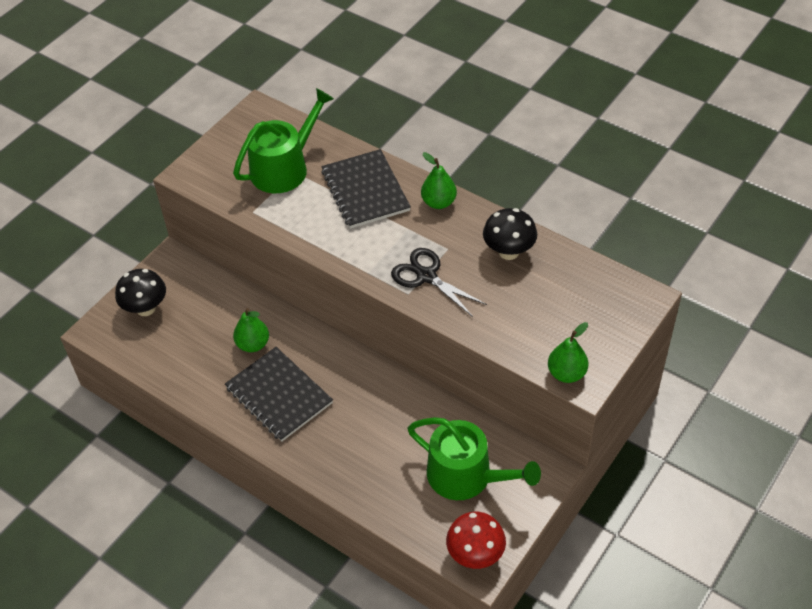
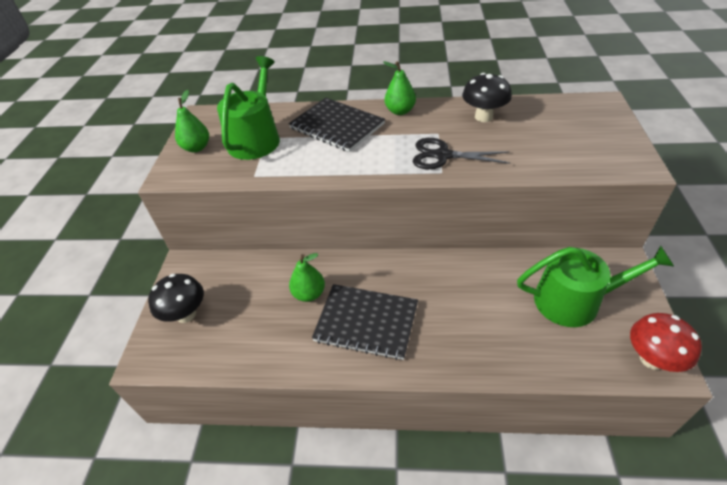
camera: 30 degrees left, 5 degrees down
green pear [548,322,588,383] -> green pear moved to [175,90,209,152]

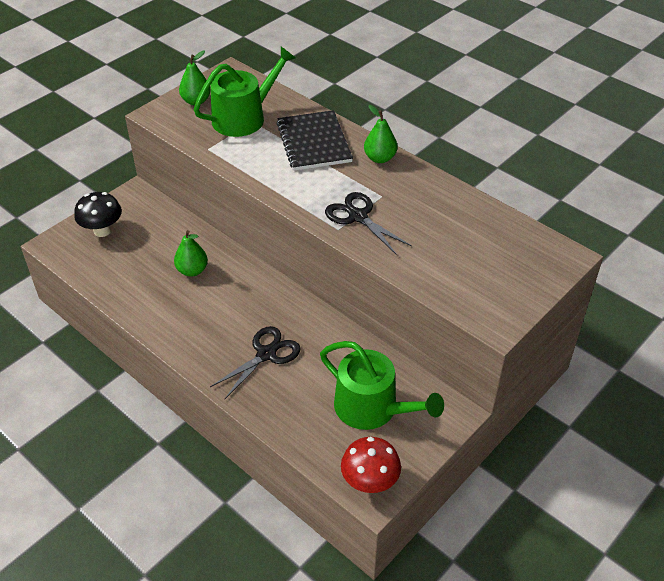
camera: 35 degrees right, 0 degrees up
black notebook [312,284,418,360] -> none
black mushroom [462,73,512,122] -> none
none -> black scissors [210,326,301,399]

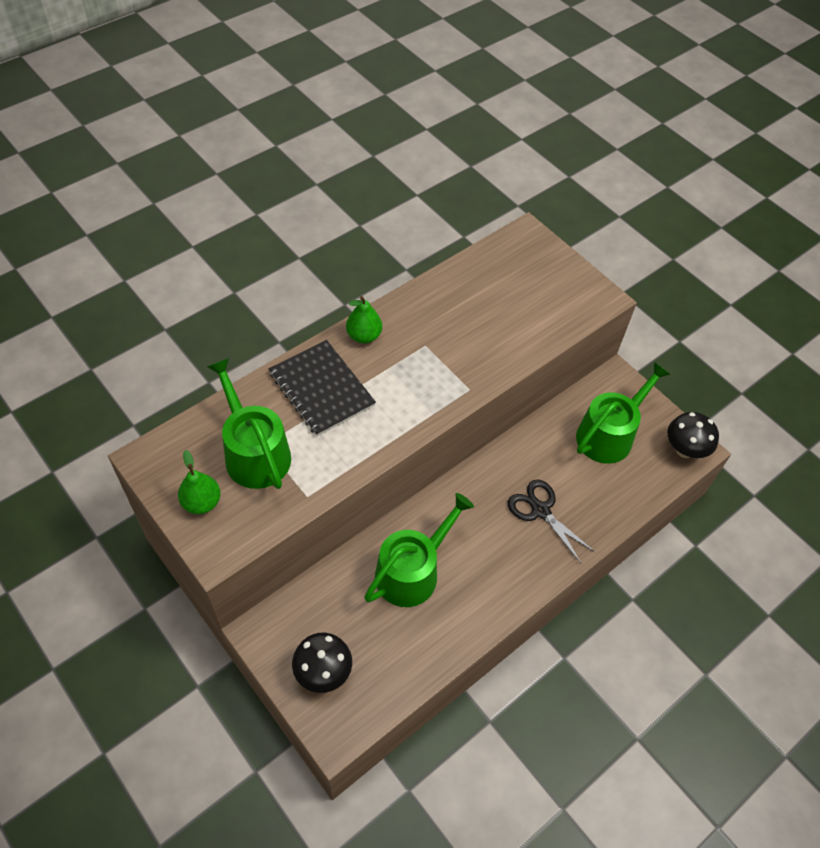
camera: 85 degrees left, 10 degrees up
green pear [174,230,208,277] -> green watering can [364,493,474,607]
black notebook [276,110,353,171] -> black notebook turned 60 degrees clockwise [269,340,376,436]
black scissors [325,192,412,255] -> none
red mushroom [341,437,401,493] -> black mushroom [667,412,719,458]

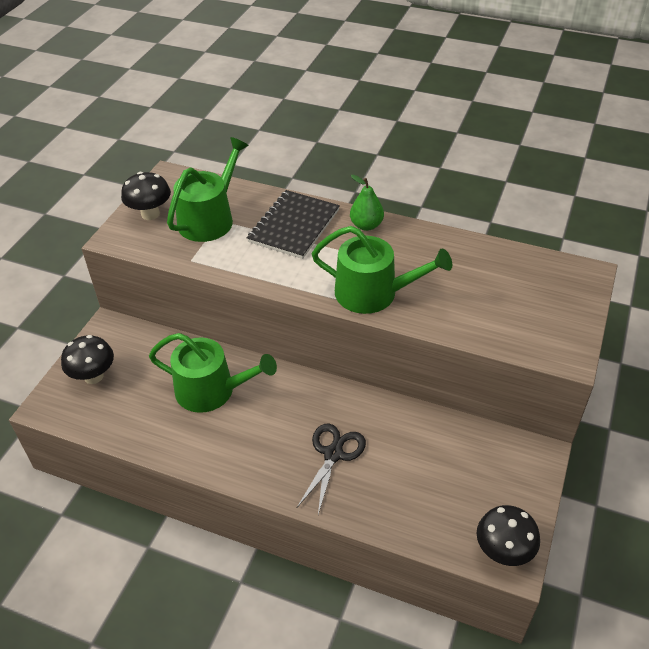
camera: 65 degrees right, 10 degrees down
green pear [178,450,221,514] -> black mushroom [121,172,171,220]
green watering can [576,362,671,464] -> green watering can moved to [312,226,452,314]

